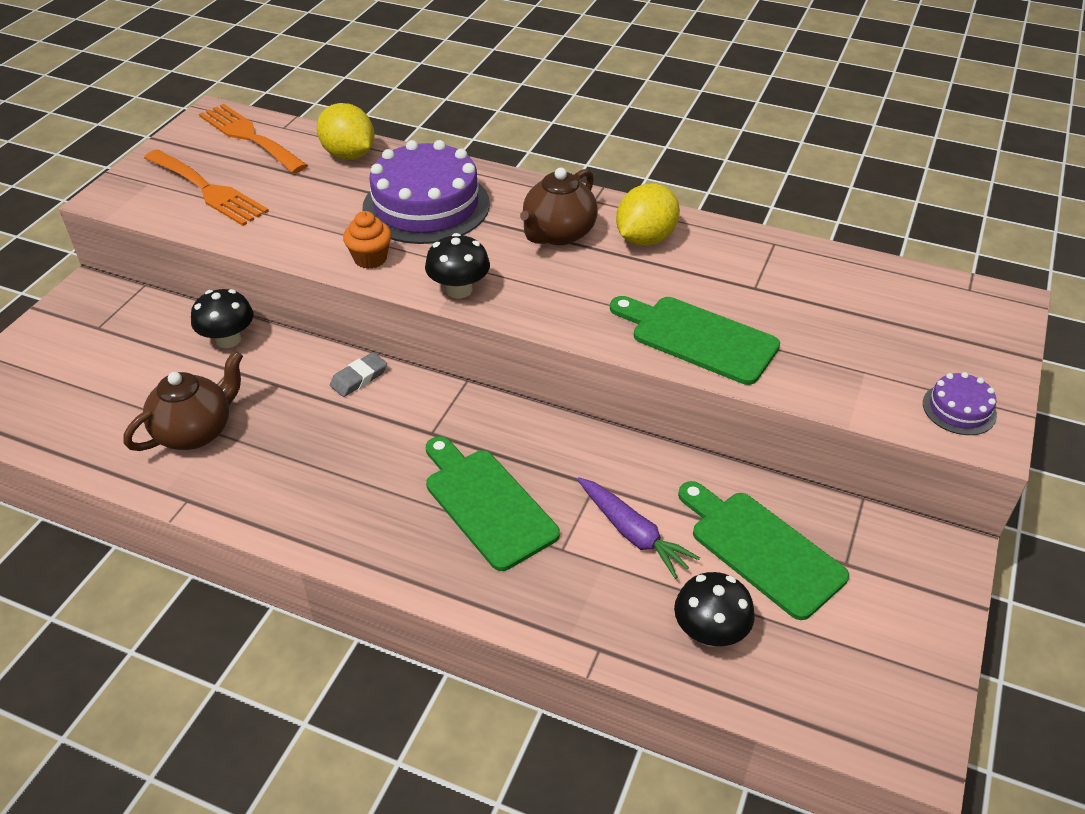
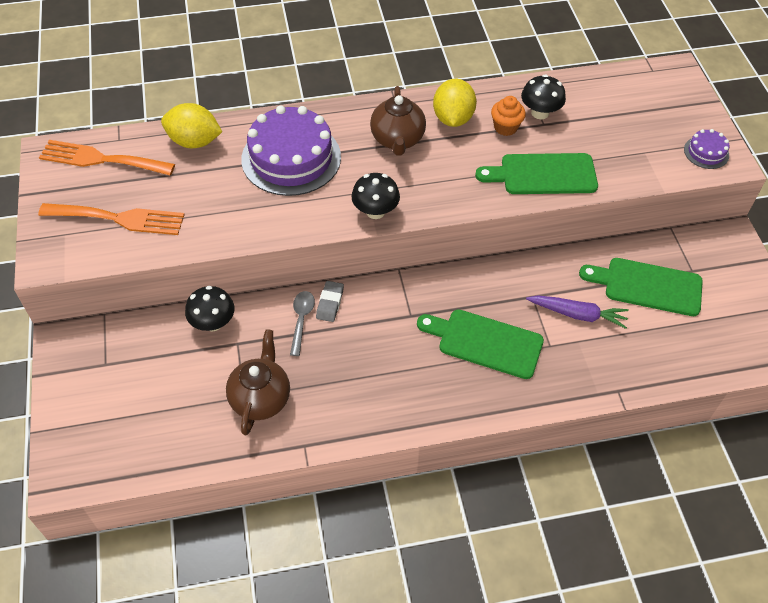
camera: 35 degrees left, 10 degrees up
orange cupcake [343,211,392,269] -> orange cupcake moved to [491,96,526,136]
black mushroom [674,572,755,646] -> black mushroom moved to [521,74,566,119]
none -> grey spoon [290,291,315,356]

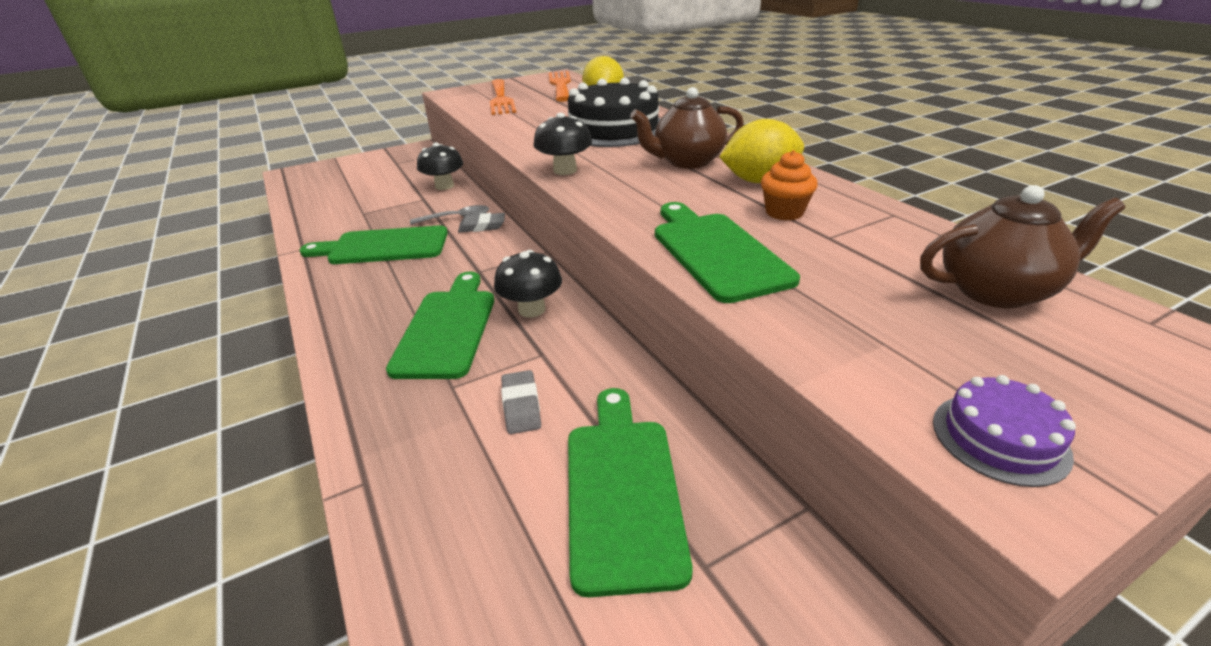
camera: 75 degrees right, 20 degrees down
brown teapot [226,329,290,435] -> brown teapot moved to [920,185,1125,308]
purple cake [241,105,341,196] -> black cake [568,78,660,147]
black mushroom [521,74,566,119] -> black mushroom moved to [494,250,562,318]
purple carrot [526,295,629,329] -> grey eraser [501,370,541,434]
none -> green cutting board [299,226,448,264]

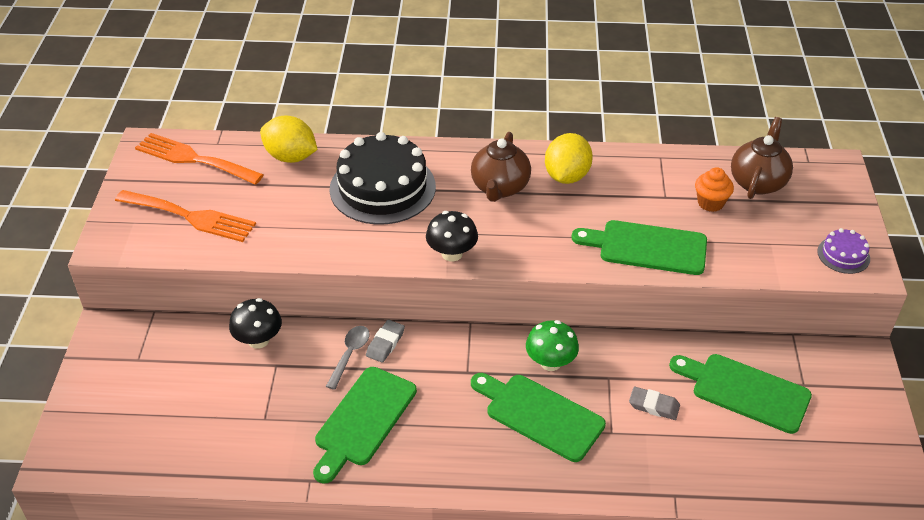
camera: 60 degrees left, 10 degrees up
black mushroom [494,250,562,318] -> green mushroom [526,320,579,371]
orange cupcake [761,150,818,221] -> orange cupcake moved to [695,167,734,212]

